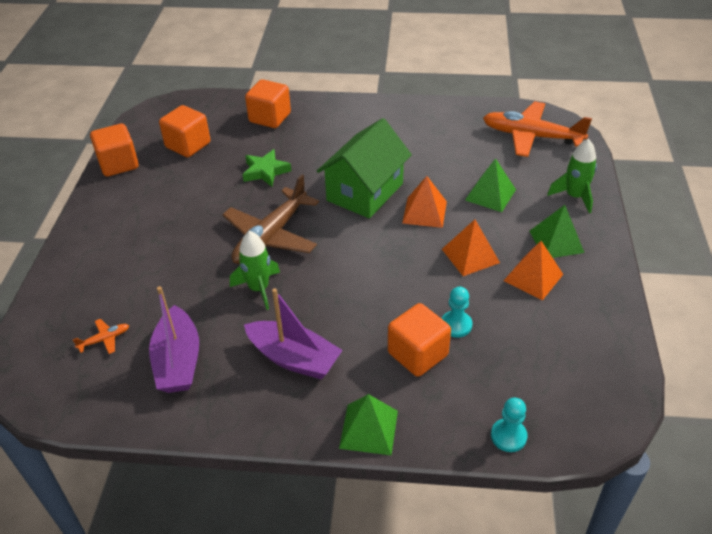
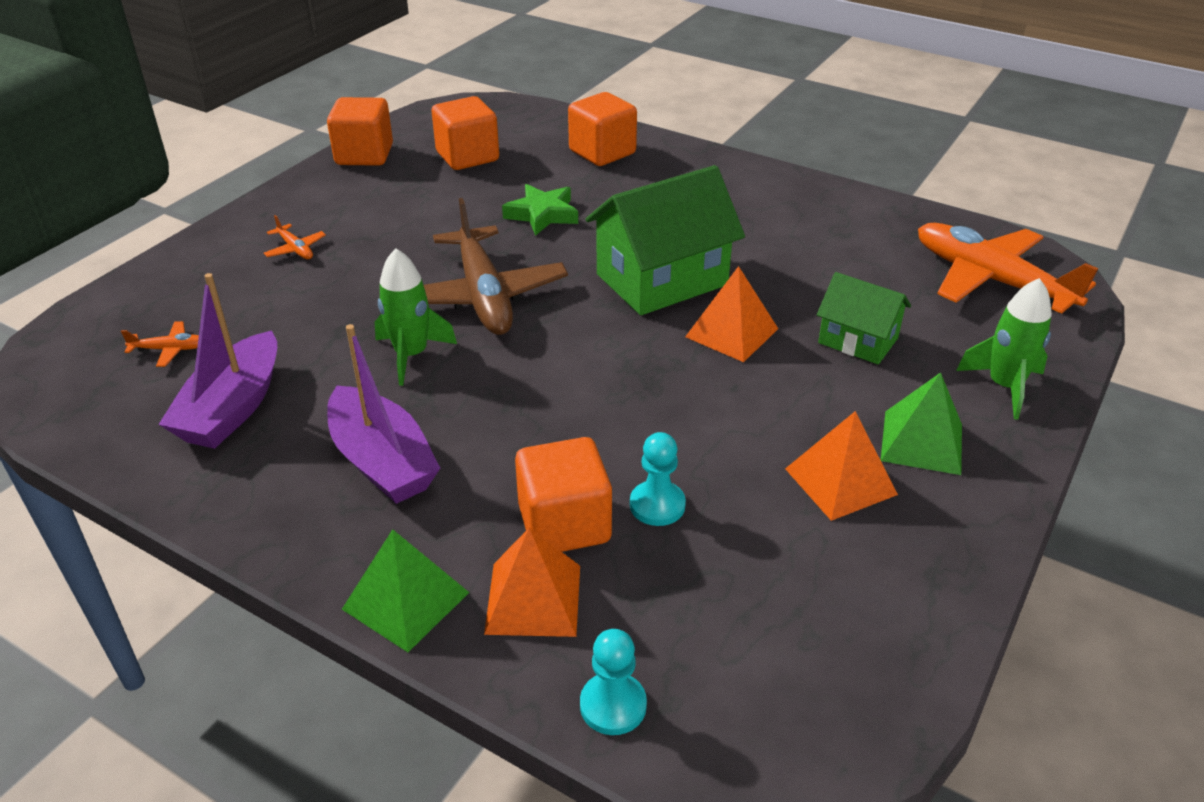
camera: 25 degrees right, 5 degrees down
brown plane [222,174,319,264] -> brown plane turned 75 degrees counterclockwise [424,198,568,335]
orange pyramid [442,219,500,276] -> orange pyramid moved to [484,528,580,637]
green pyramid [465,158,516,212] -> green house [817,272,911,365]
none -> orange plane [264,215,326,259]

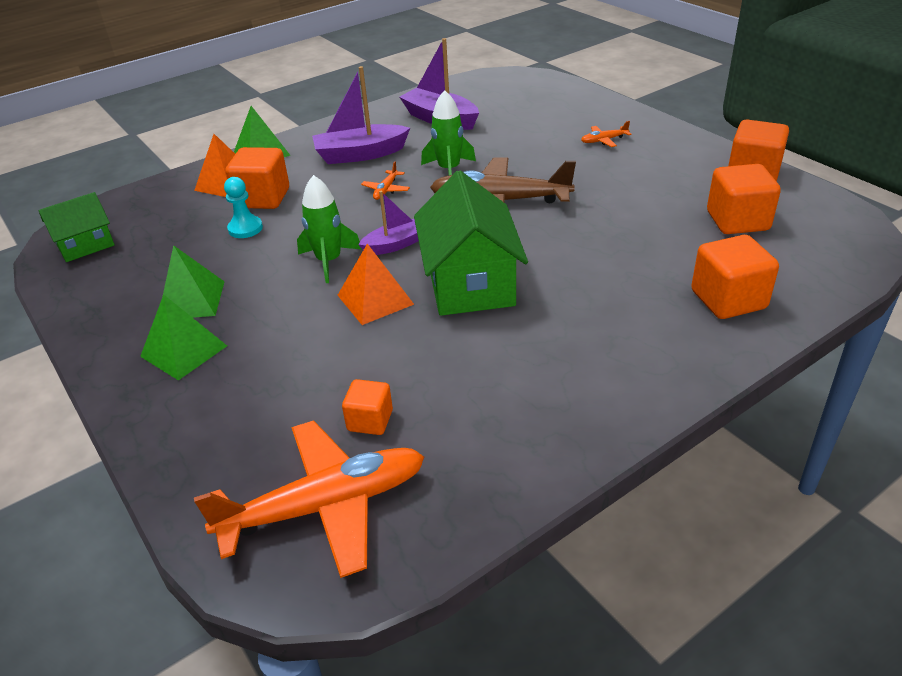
camera: 115 degrees right, 0 degrees up
orange plane [121,321,199,367] -> orange plane moved to [361,161,410,200]
green star [502,184,578,236] -> none
turquoise pawn [580,629,647,735] -> none
orange pyramid [785,411,898,521] -> green pyramid [162,245,225,318]
green house [817,272,911,365] -> green house moved to [38,192,115,262]
green rocket [956,278,1052,419] -> green rocket moved to [297,175,361,283]
none -> orange cube [342,379,393,435]
none -> purple boat [358,191,419,255]

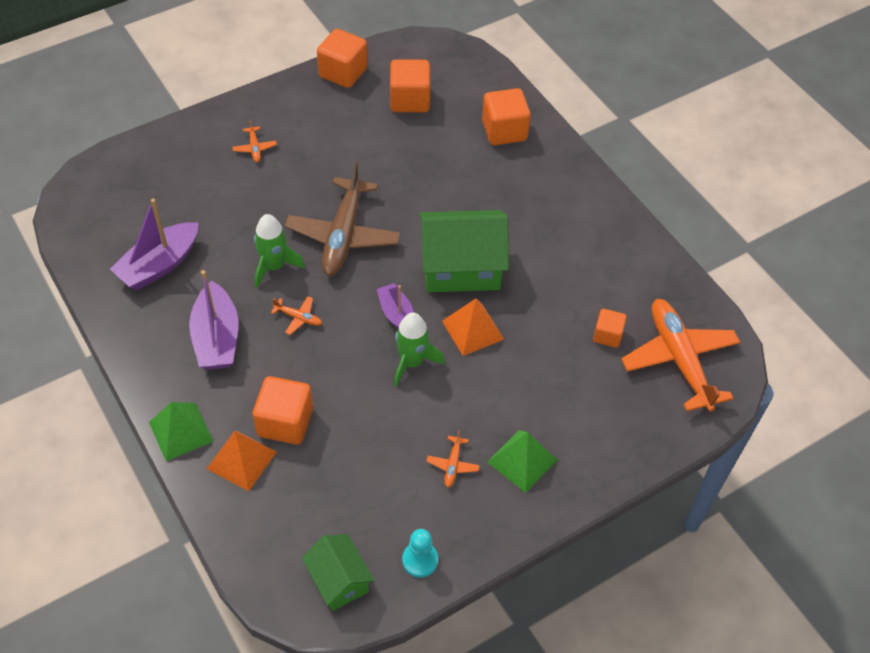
camera: 90 degrees left, 15 degrees up
green pyramid [162,245,225,318] -> orange plane [426,430,480,487]
turquoise pawn [224,177,263,238] -> turquoise pawn moved to [402,529,438,578]

